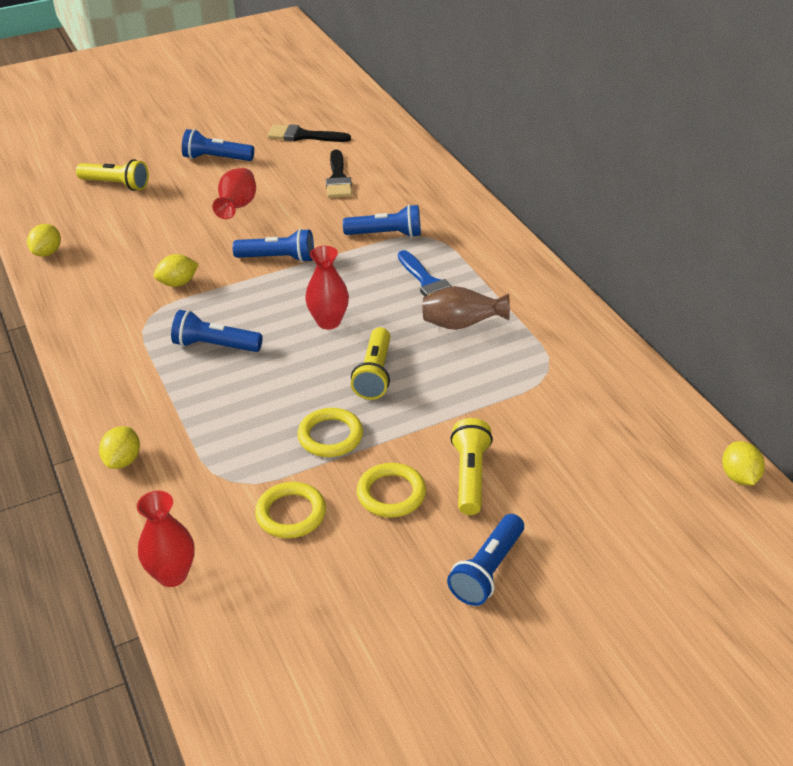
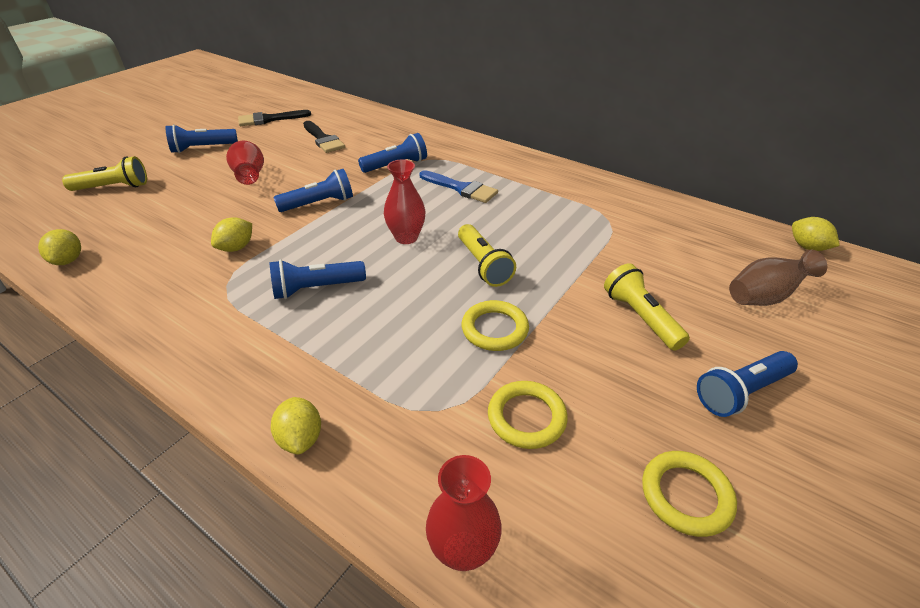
camera: 30 degrees left, 0 degrees up
yellow ring [357,463,426,518] -> yellow ring moved to [642,451,737,537]
brown vase [422,286,510,330] -> brown vase moved to [729,250,827,306]
blue flashlight [447,514,524,606] -> blue flashlight turned 60 degrees clockwise [697,351,798,417]

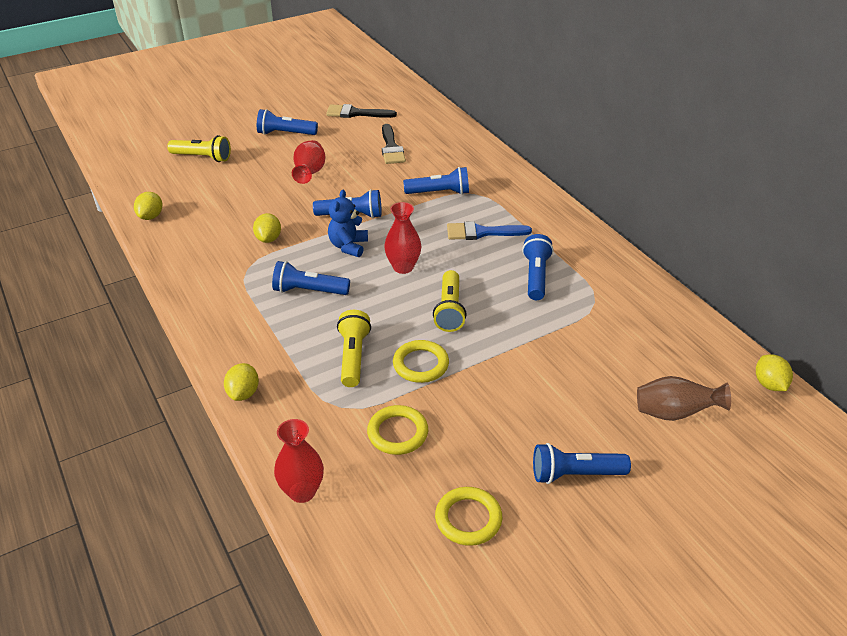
camera: 25 degrees right, 0 degrees up
yellow lemon [211,217,252,252] -> yellow lemon turned 60 degrees counterclockwise [253,213,281,243]
blue brush [419,170,498,203] -> blue brush turned 120 degrees clockwise [447,221,532,240]
yellow flashlight [604,263,690,351] -> yellow flashlight moved to [337,310,371,387]
none -> blue teddy bear [328,190,368,257]
none -> blue flashlight [522,234,553,300]

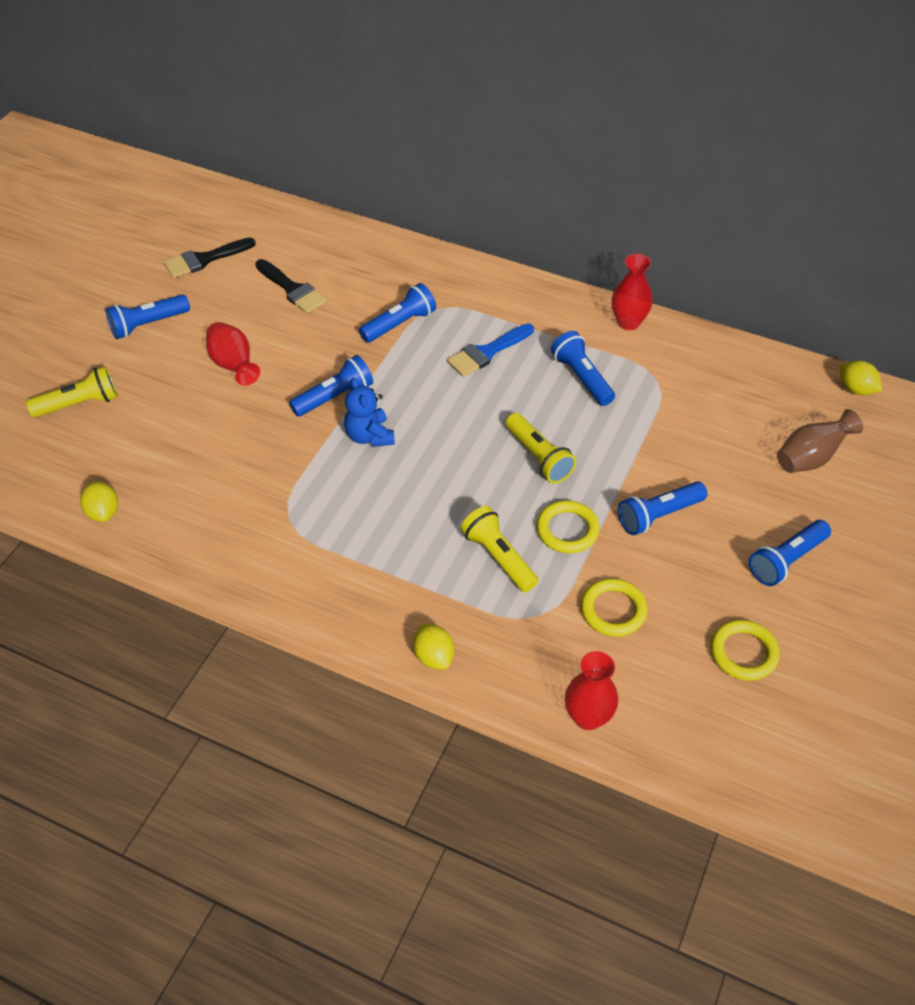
camera: 35 degrees left, 10 degrees up
yellow lemon [253,213,281,243] -> none
blue flashlight [272,261,350,295] -> blue flashlight moved to [618,481,707,535]
red vase [384,202,421,274] -> red vase moved to [612,254,653,330]

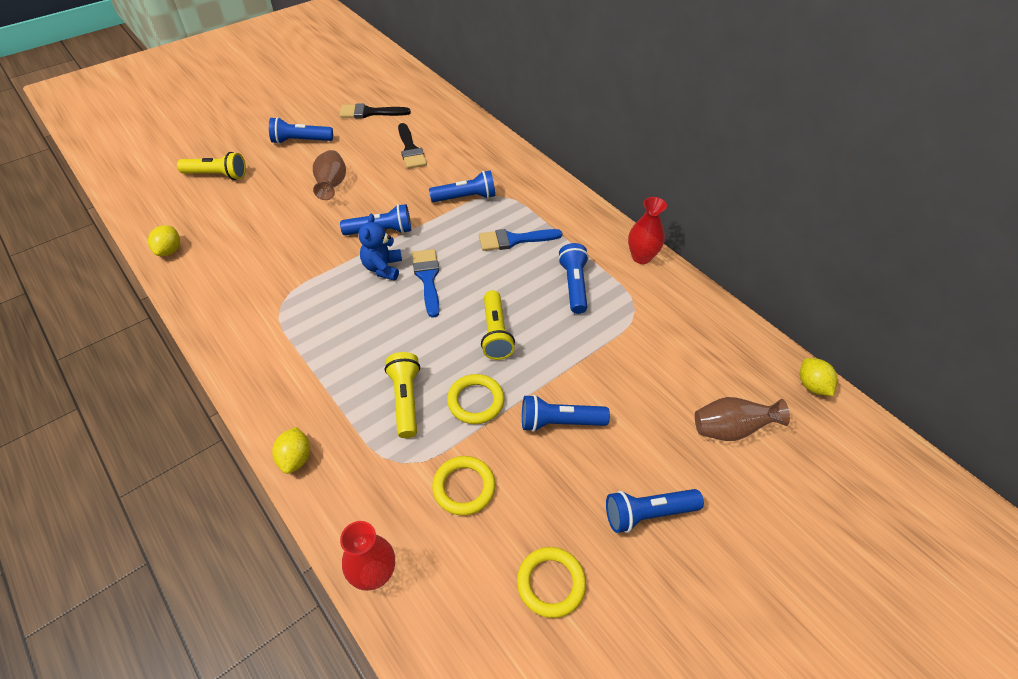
camera: 25 degrees right, 0 degrees up
red vase [206,322,260,386] -> brown vase [313,150,346,200]
none -> blue brush [412,249,440,318]

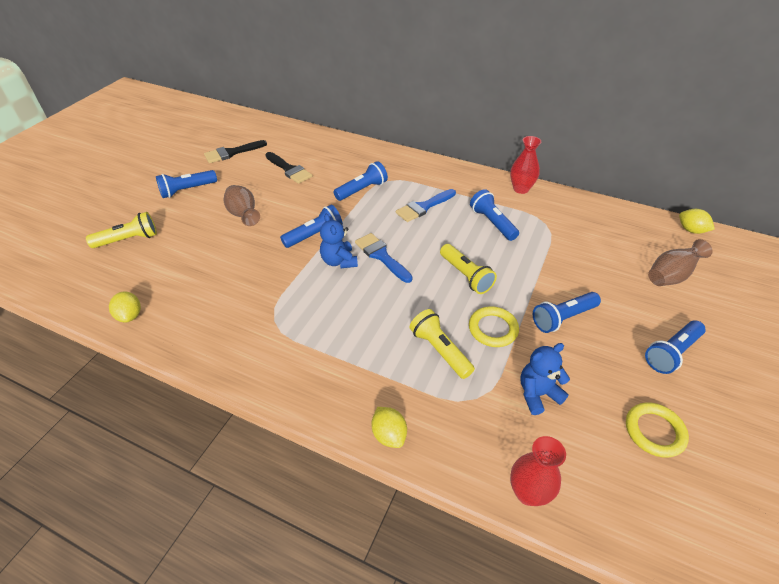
camera: 25 degrees left, 5 degrees down
yellow ring [432,456,495,516] -> blue teddy bear [520,343,570,415]

